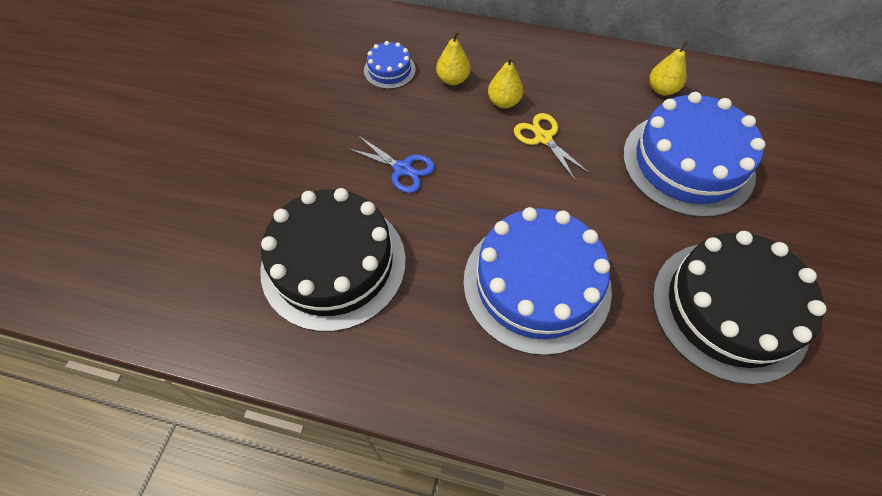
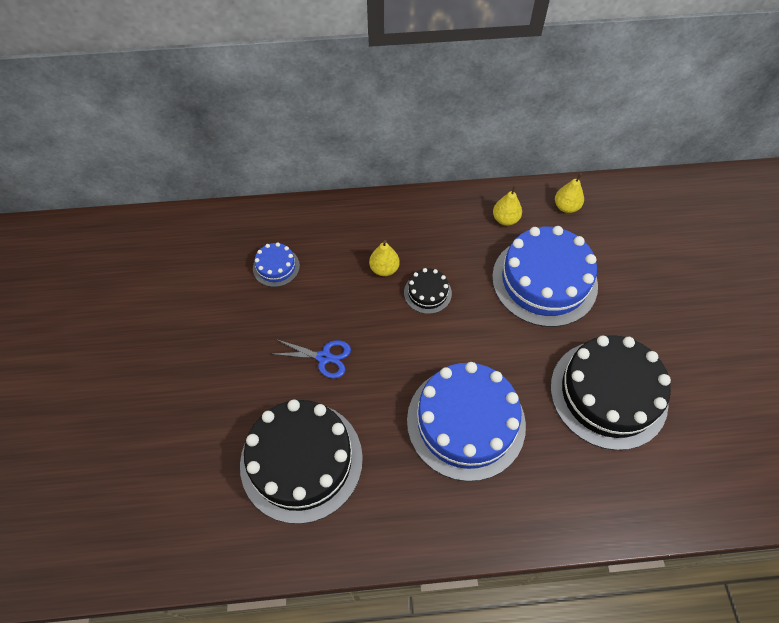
camera: 20 degrees left, 0 degrees up
yellow pear [436,31,470,85] -> yellow pear moved to [555,173,584,213]
yellow scissors [514,113,591,182] -> black cake [404,268,452,314]

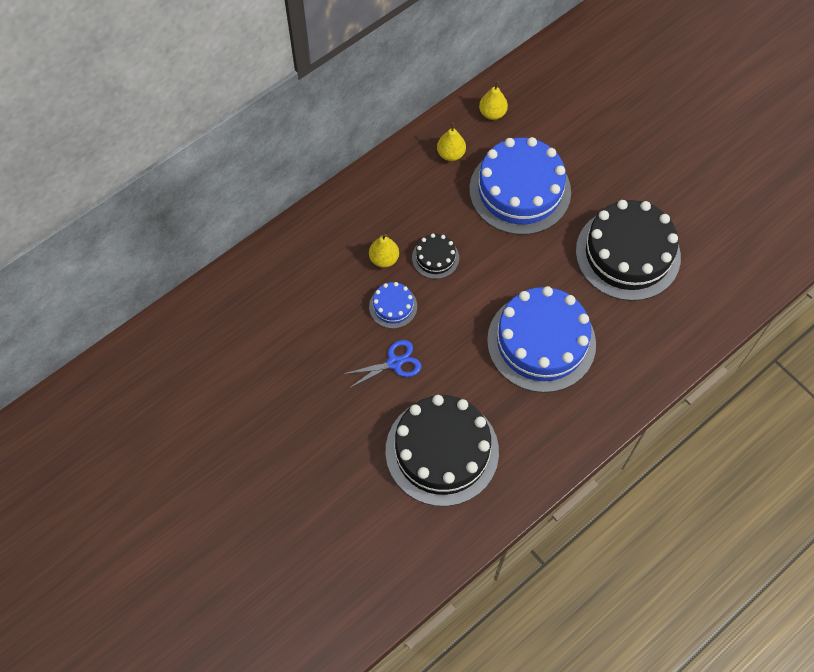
camera: 35 degrees left, 5 degrees up
blue cake [253,242,300,287] -> blue cake moved to [369,282,417,329]

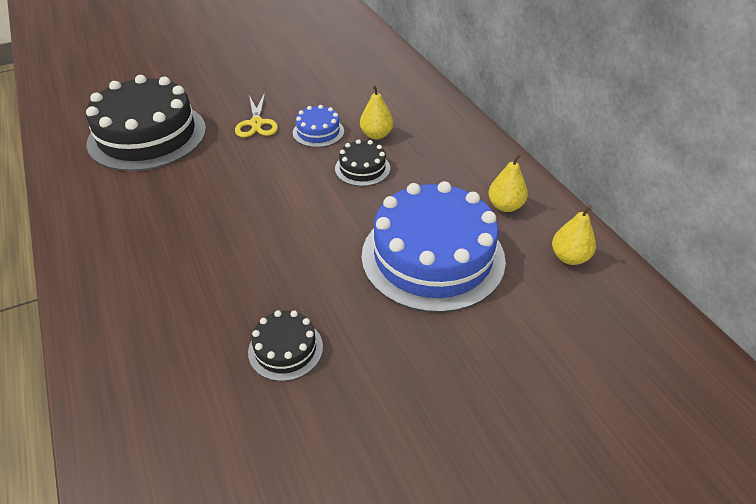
camera: 105 degrees right, 20 degrees down
blue scissors [344,340,422,389] -> yellow scissors [235,93,278,137]
blue cake [487,286,596,393] -> none
black cake [576,200,681,301] -> black cake [248,310,323,381], size x0.45

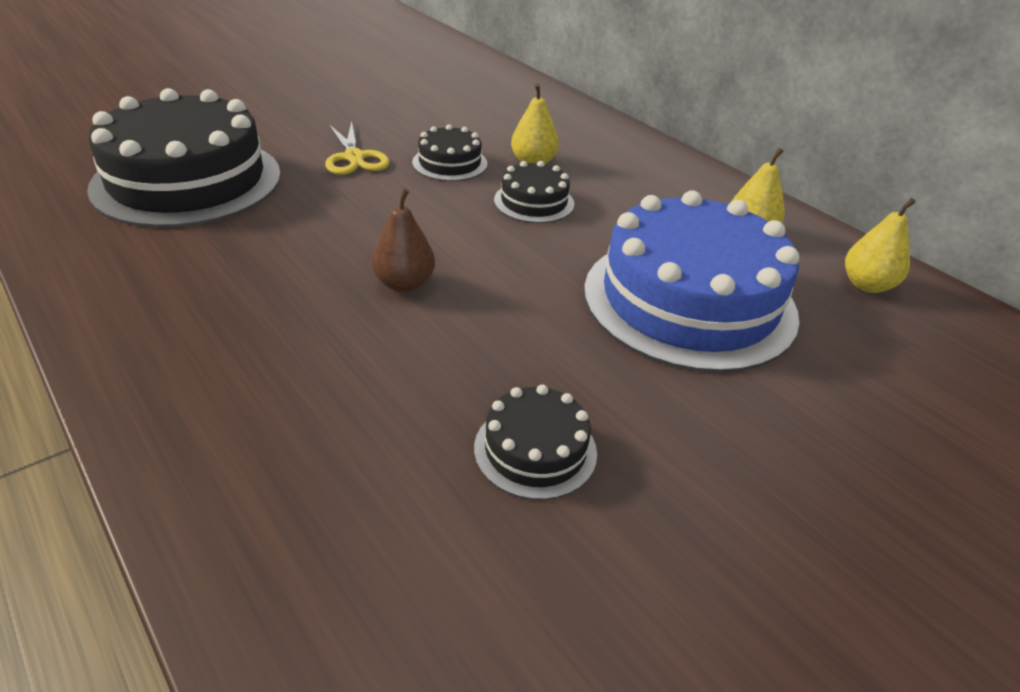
camera: 15 degrees left, 5 degrees down
blue cake [293,105,344,147] -> black cake [412,124,487,181]
none -> brown pear [372,188,435,292]

